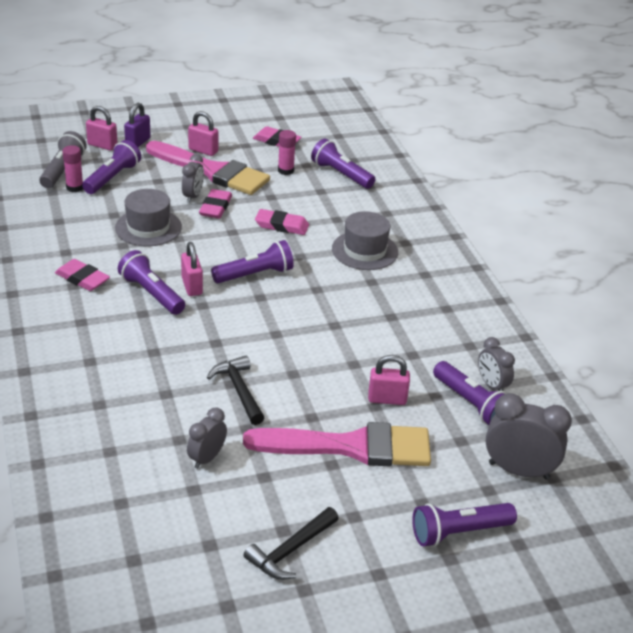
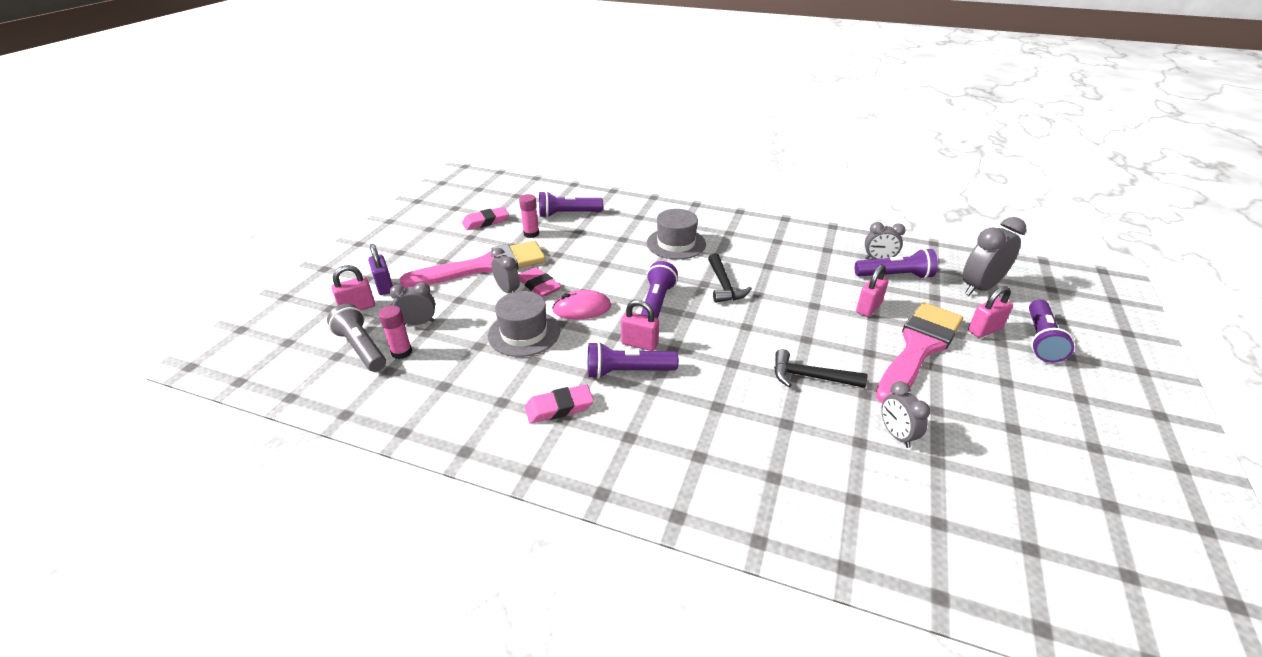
camera: 50 degrees left, 0 degrees up
purple flashlight [82,140,141,194] -> grey clock [390,282,435,325]
pink padlock [188,111,218,156] -> pink padlock moved to [968,286,1013,338]
black hammer [243,507,339,580] -> black hammer moved to [708,253,752,303]
pink eraser [255,209,309,235] -> none
none -> pink mouse [552,290,611,319]

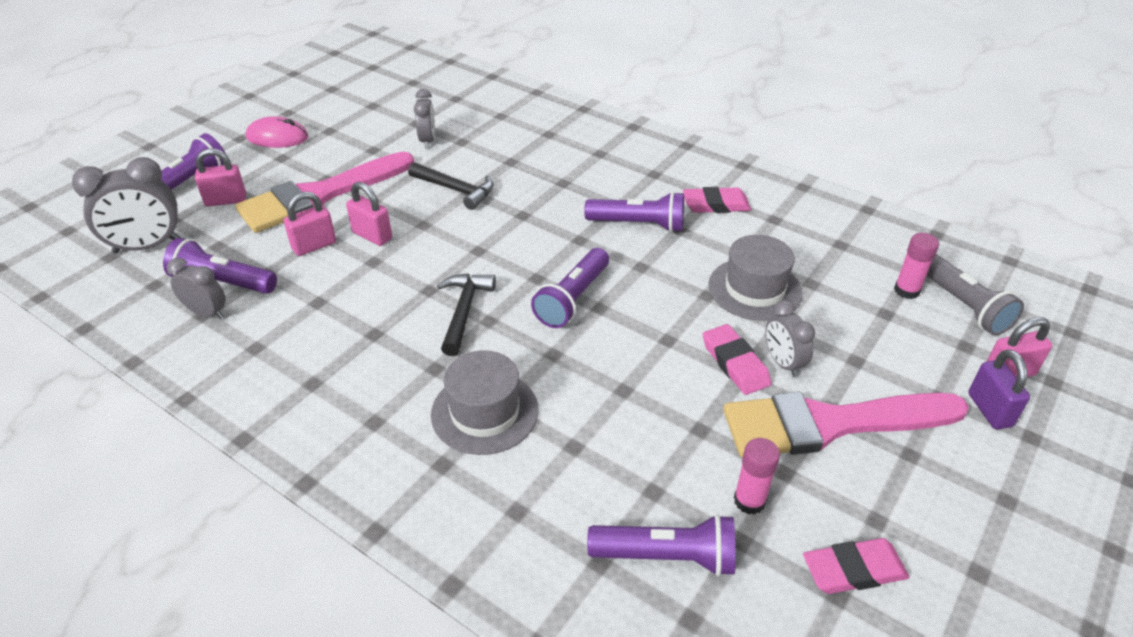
camera: 165 degrees left, 5 degrees up
grey clock [390,282,435,325] -> none
pink mouse [552,290,611,319] -> pink mouse moved to [246,116,309,148]
pink padlock [621,300,659,351] -> pink padlock moved to [346,182,392,246]

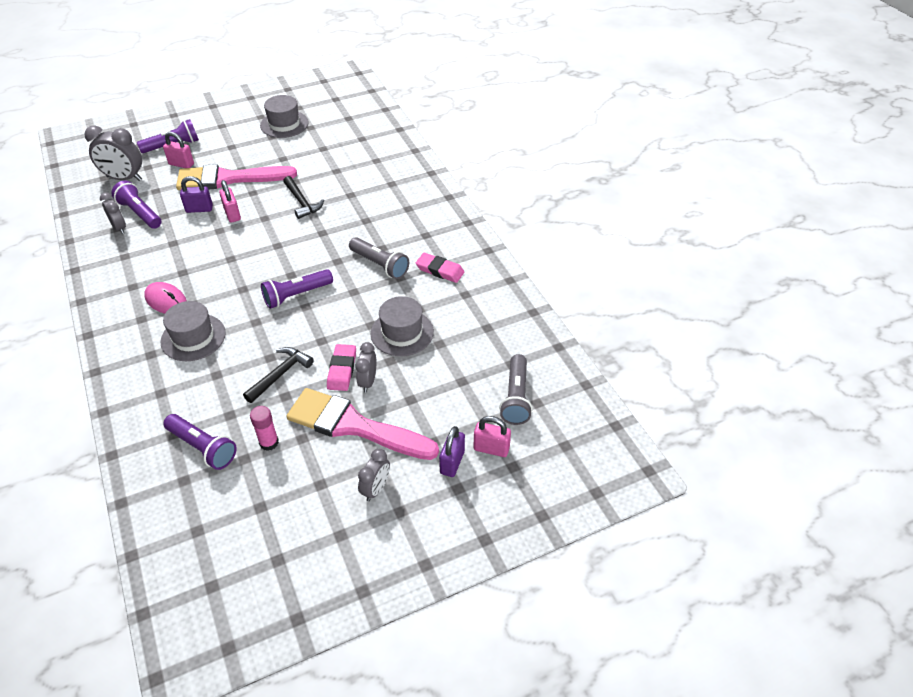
camera: 30 degrees right, 5 degrees up
pink mouse [246,116,309,148] -> pink mouse moved to [144,282,187,314]
pink padlock [284,191,336,256] -> purple padlock [180,176,213,213]
grey clock [414,89,435,148] -> grey clock moved to [358,449,390,501]
black hammer [437,273,496,356] -> black hammer moved to [243,347,314,403]
purple flashlight [584,192,684,232] -> grey flashlight [349,237,409,279]
pink eraser [803,538,909,594] -> none
pink glue stick [894,233,939,299] -> none
none -> grey hat [260,95,309,138]

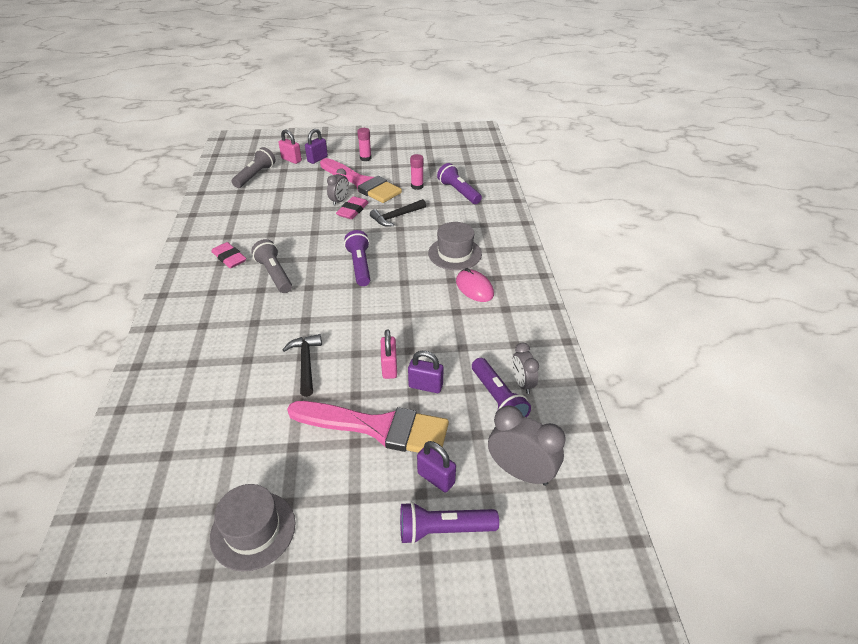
camera: 160 degrees left, 5 degrees down
pink padlock [163,132,194,168] -> purple padlock [417,441,456,492]
purple flashlight [261,269,333,309] -> purple flashlight turned 90 degrees counterclockwise [344,230,370,286]
grey clock [358,449,390,501] -> pink glue stick [357,128,372,161]
grey hat [371,296,434,356] -> none

